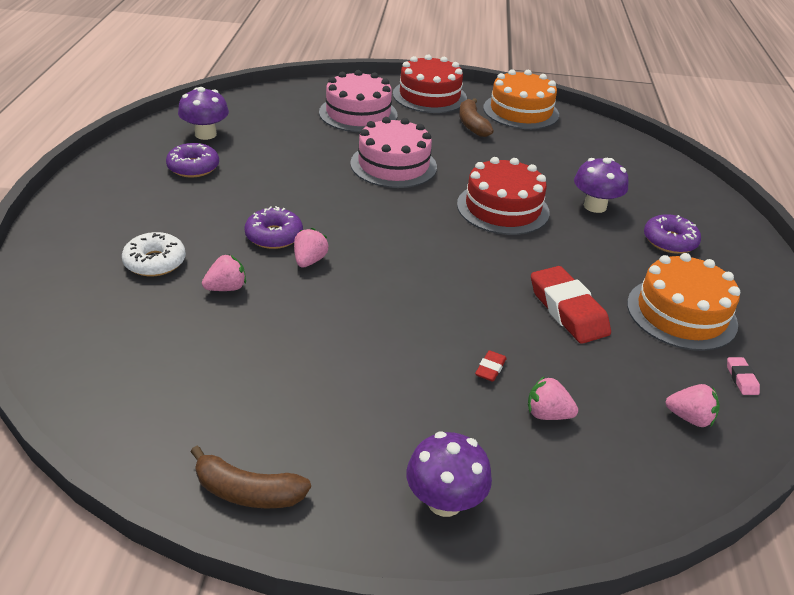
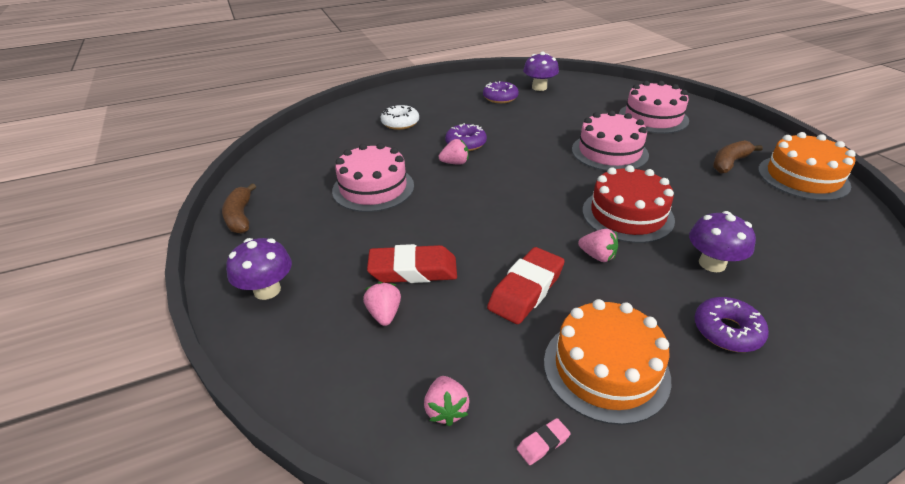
camera: 65 degrees right, 0 degrees up
pink strawberry [202,254,246,291] -> pink strawberry moved to [578,229,618,262]
red cake [393,54,467,113] -> none
red eraser [475,350,507,382] -> red eraser [367,244,457,283], size x2.30
none -> pink cake [332,143,414,212]

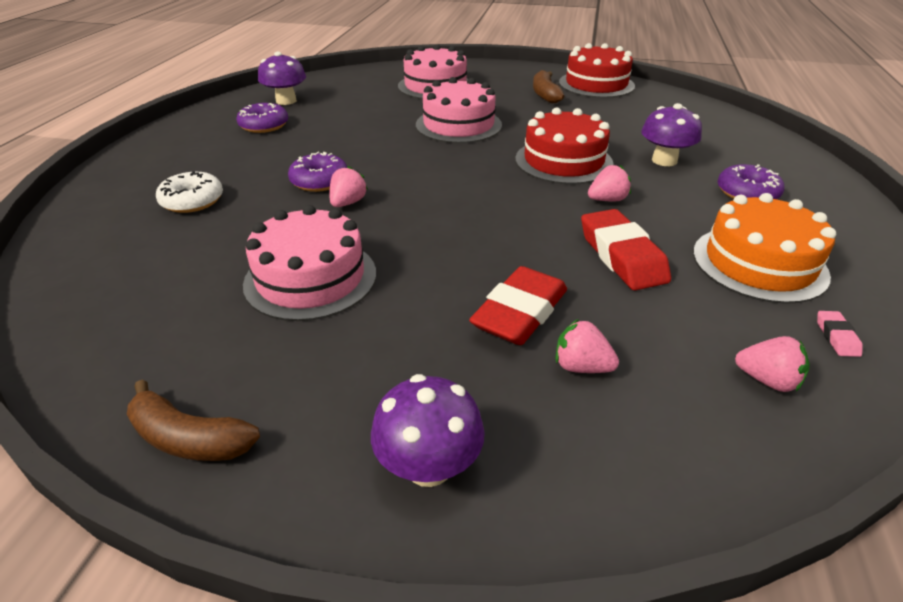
camera: 55 degrees left, 0 degrees up
orange cake [758,132,856,201] -> red cake [559,43,635,98]

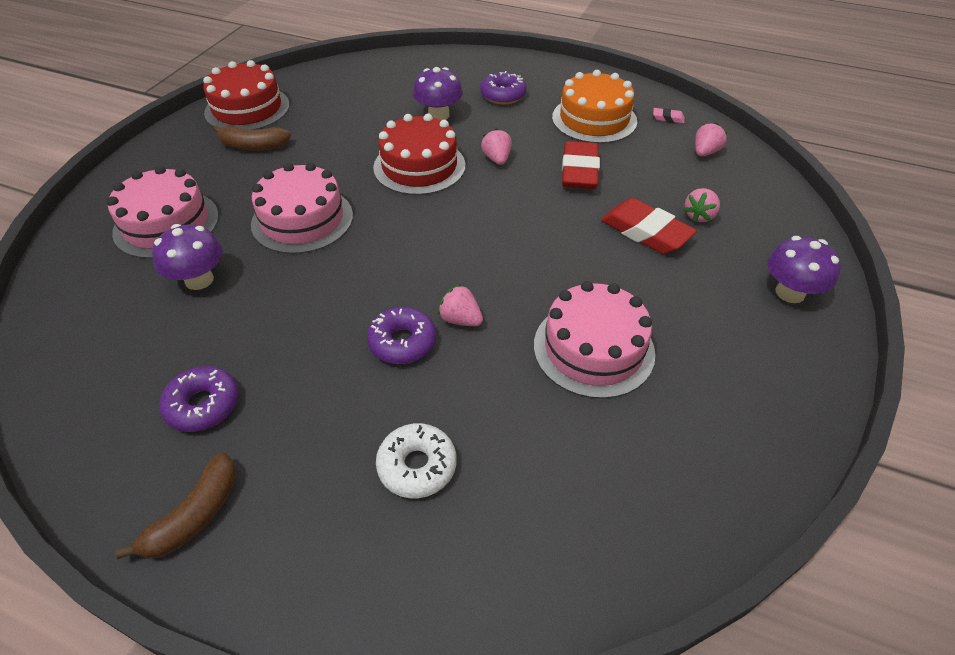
camera: 80 degrees left, 10 degrees up
brown banana [127,380,260,461] -> brown banana moved to [115,452,237,559]
purple mushroom [258,52,306,105] -> purple mushroom moved to [152,224,223,290]
red eraser [581,209,671,290] -> red eraser turned 75 degrees counterclockwise [562,141,600,189]

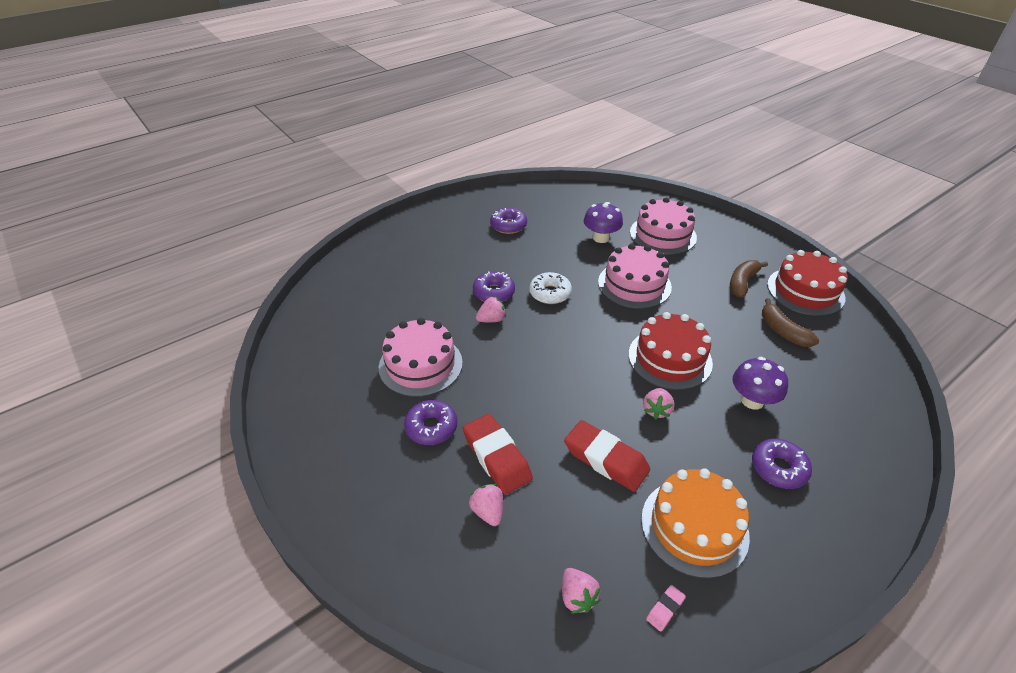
camera: 120 degrees right, 5 degrees down
brown banana [115,452,237,559] -> brown banana moved to [762,298,819,347]
white donut [376,423,457,498] -> white donut moved to [529,272,572,304]
pink strawberry [481,128,512,165] -> pink strawberry turned 90 degrees clockwise [643,388,674,420]
red eraser [601,198,697,254] -> red eraser turned 75 degrees clockwise [463,414,533,495]
purple mushroom [768,236,841,303] -> none
none -> purple donut [404,400,457,445]

